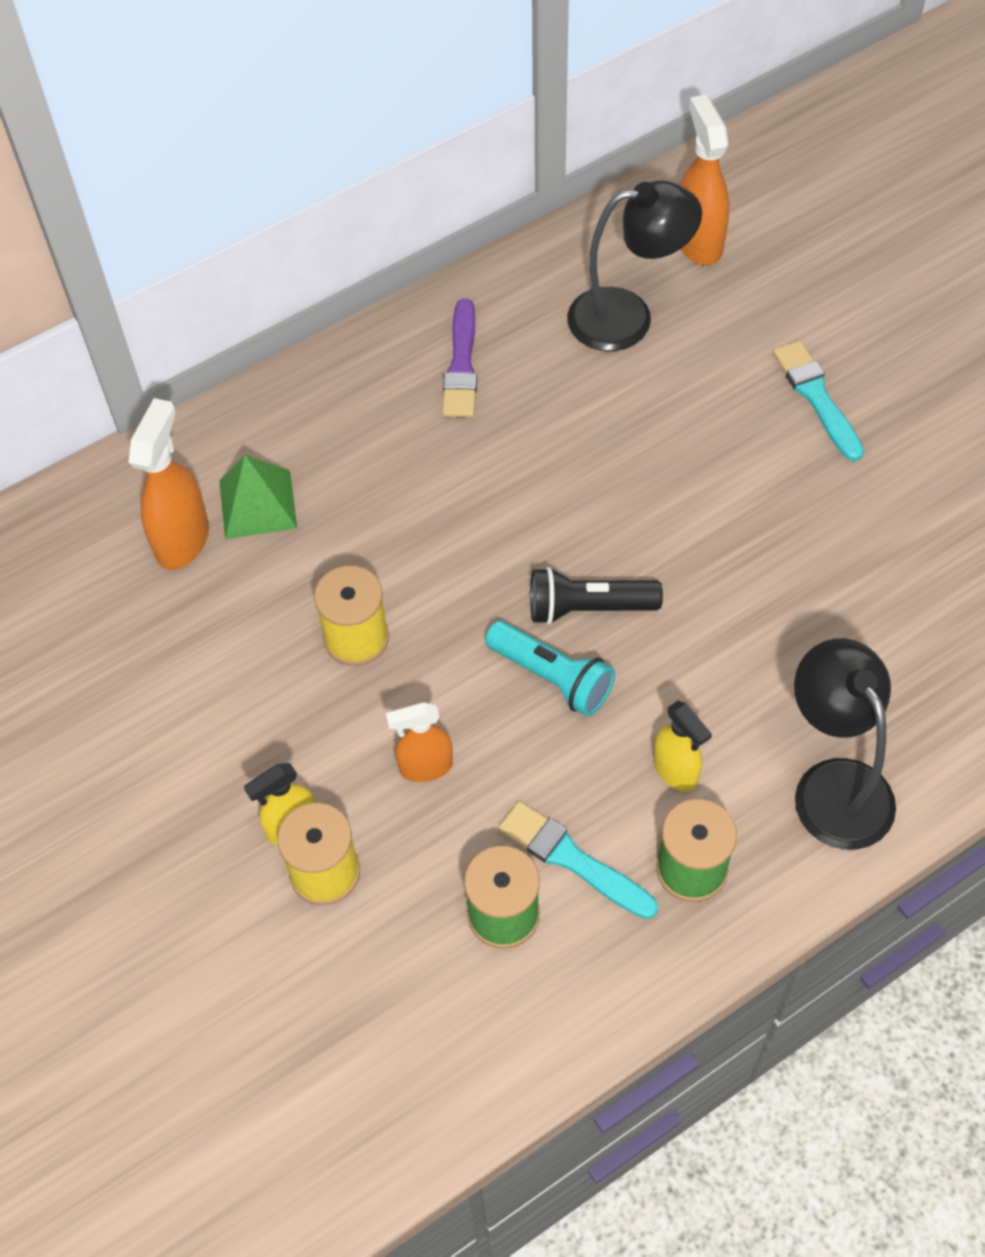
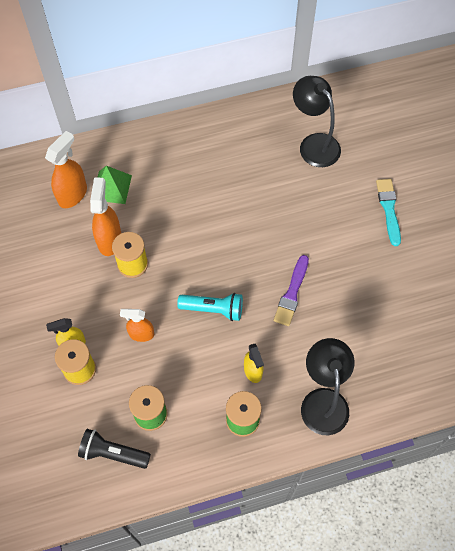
camera: 15 degrees right, 5 degrees up
purple brush [442,299,477,417] -> purple brush moved to [274,255,309,326]
turquoise flashlight [485,621,615,716] -> turquoise flashlight turned 45 degrees counterclockwise [177,293,243,321]
turquoise brush [499,801,658,919] -> none
black flashlight [530,567,663,625] -> black flashlight moved to [78,429,151,469]
black lamp [567,180,702,351] -> black lamp turned 135 degrees counterclockwise [293,76,341,167]
orange spray bottle [680,94,730,265] -> orange spray bottle moved to [90,177,121,256]

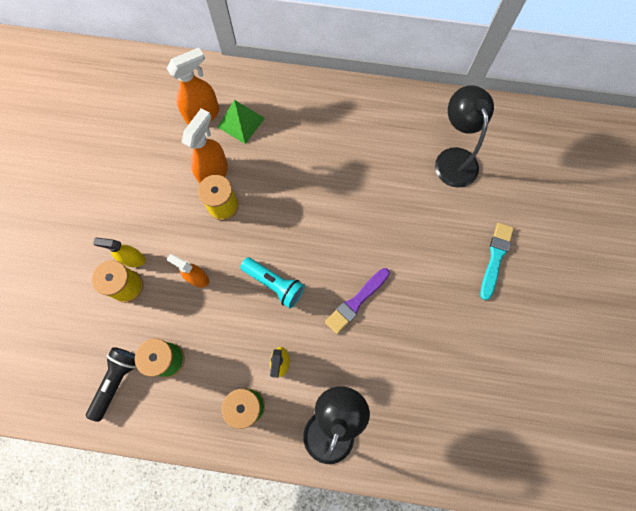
camera: 25 degrees right, 10 degrees up
black flashlight [78,429,151,469] -> black flashlight turned 75 degrees clockwise [86,347,136,422]

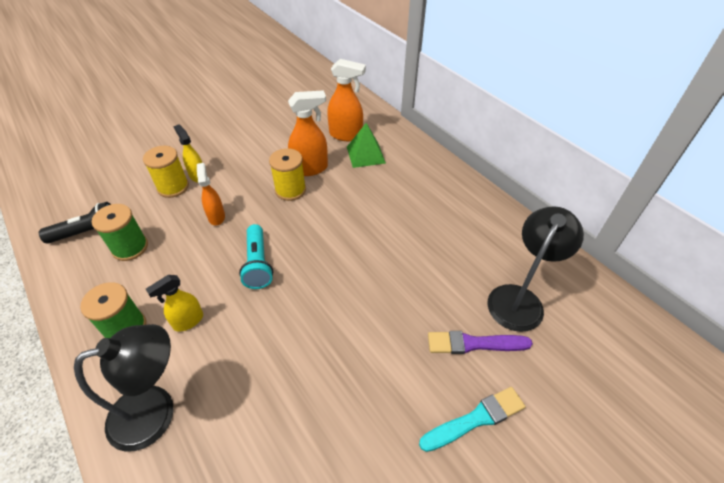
camera: 45 degrees right, 25 degrees down
purple brush [325,268,390,334] -> purple brush moved to [428,331,533,354]

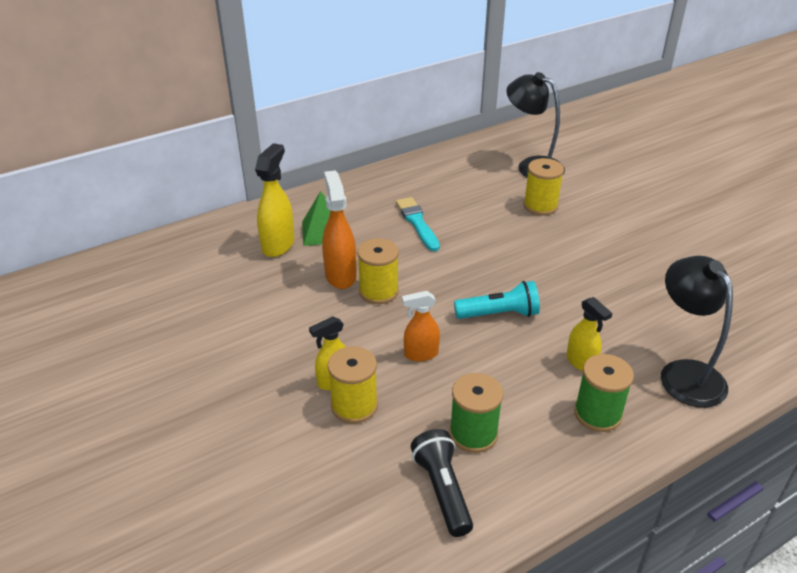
camera: 85 degrees left, 10 degrees down
orange spray bottle [327,59,366,141] -> yellow spray bottle [255,143,295,257]
turquoise brush [419,387,526,452] -> turquoise brush moved to [396,197,440,251]
purple brush [428,331,533,354] -> none
none -> yellow spool [523,158,564,215]

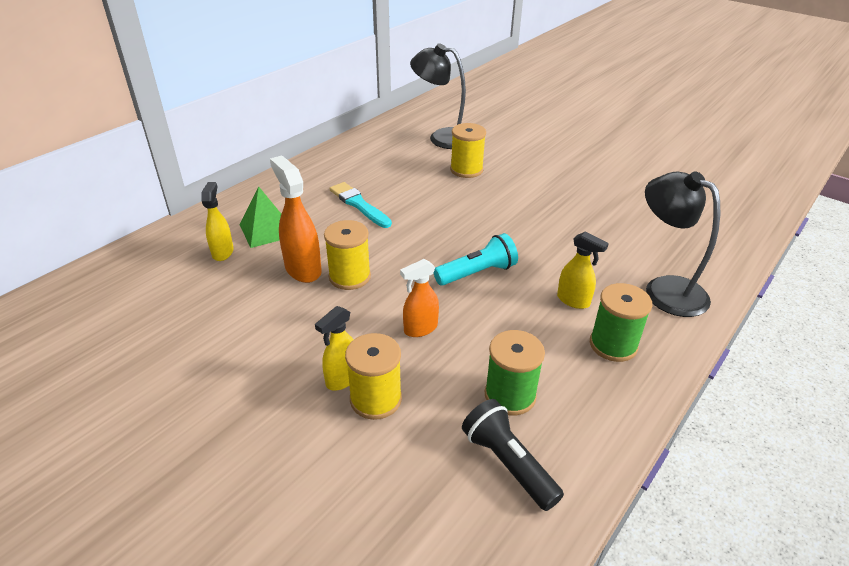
camera: 20 degrees left, 0 degrees up
yellow spray bottle [255,143,295,257] -> yellow spray bottle [201,182,234,261], size x0.65

